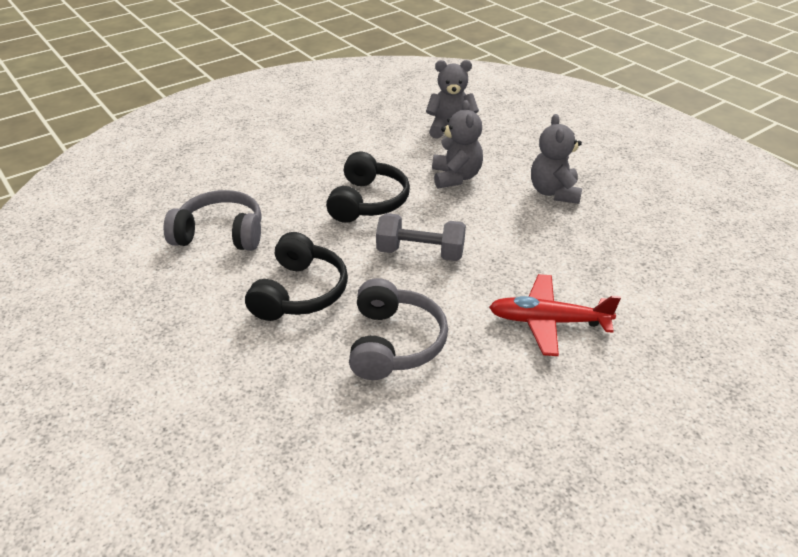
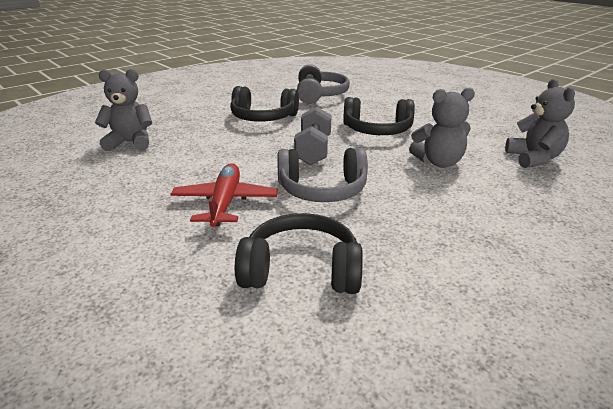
camera: 85 degrees right, 10 degrees down
grey headphones [349,278,448,380] -> grey headphones moved to [277,147,368,202]
grey teddy bear [531,114,582,204] -> grey teddy bear moved to [95,69,152,151]
none -> black headphones [235,213,363,294]

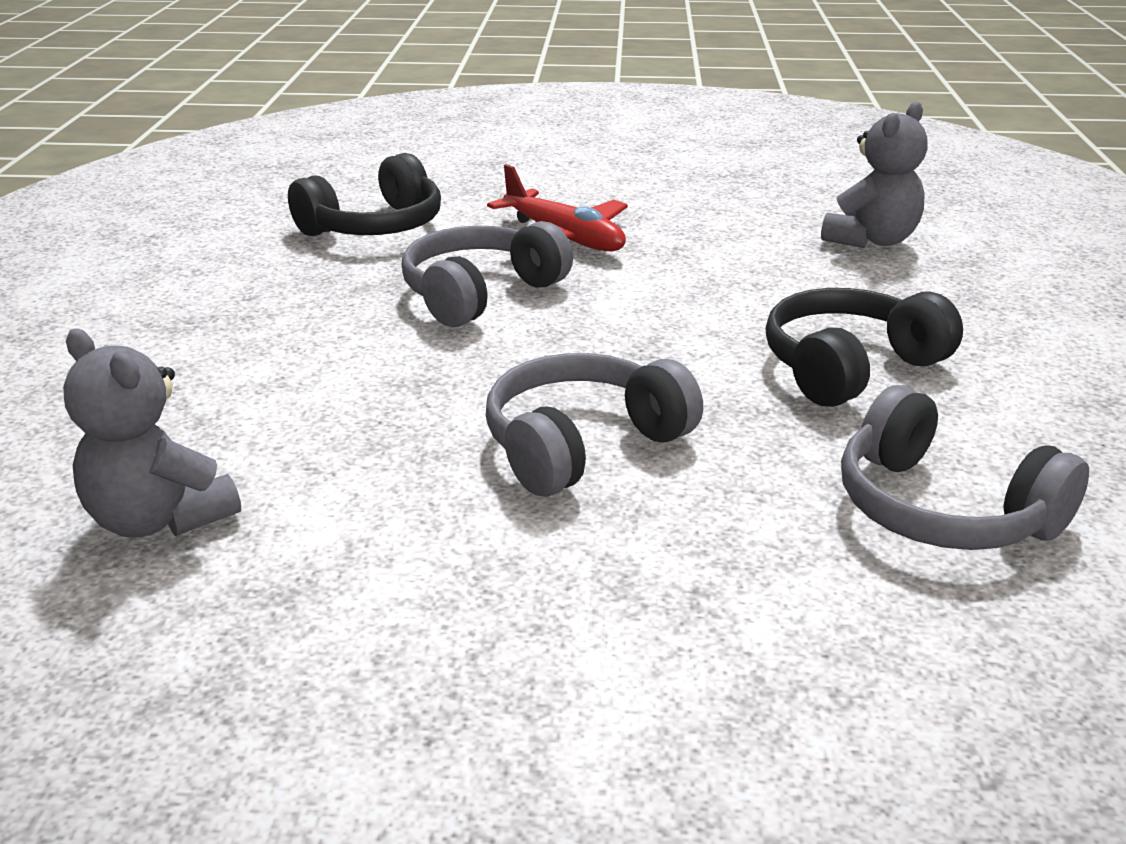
camera: 135 degrees right, 0 degrees up
grey dumbbell [294,107,331,165] -> none
black headphones [343,97,415,135] -> grey headphones [486,353,703,496]
grey teddy bear [409,88,475,168] -> none

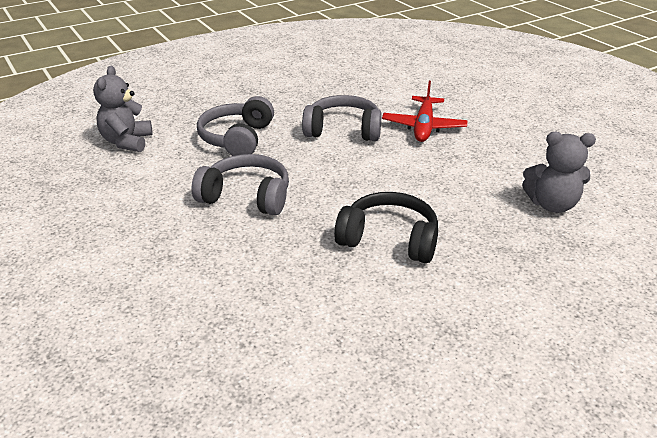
camera: 55 degrees right, 5 degrees up
black headphones [288,153,441,236] -> none
grey headphones [841,385,1089,550] -> grey headphones moved to [197,96,274,156]

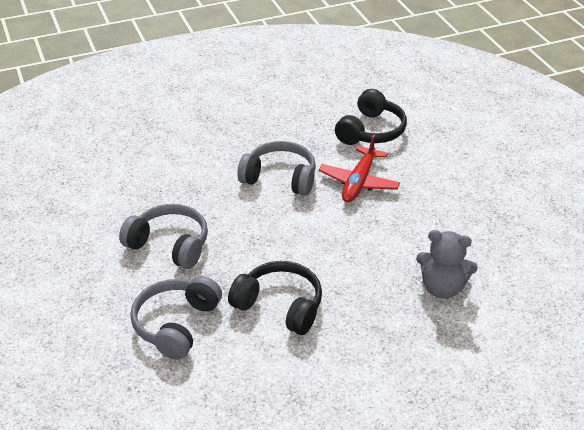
camera: 10 degrees right, 5 degrees up
grey teddy bear [93,66,153,152] -> none
grey headphones [197,96,274,156] -> grey headphones moved to [130,276,222,360]
none -> black headphones [335,89,407,145]

